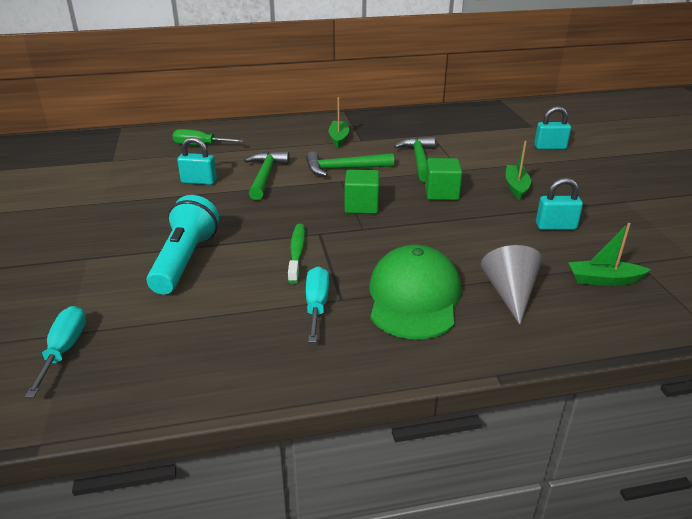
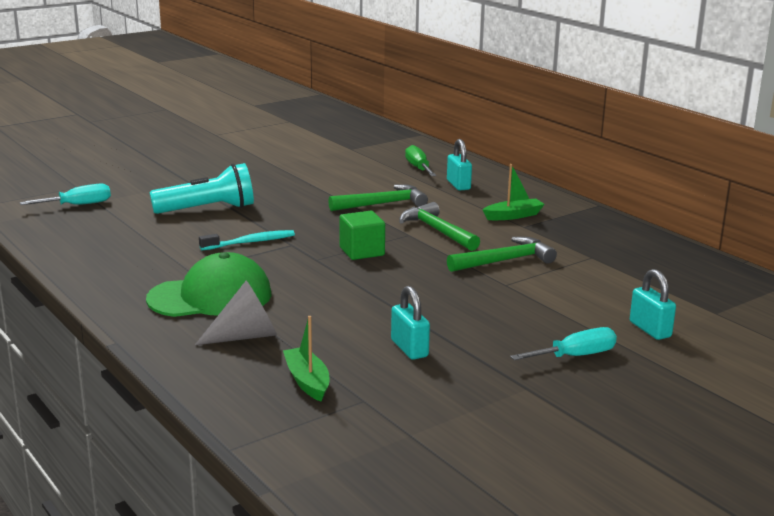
camera: 65 degrees right, 10 degrees down
turquoise padlock [177,137,217,185] -> turquoise padlock moved to [447,139,472,190]
green toothbrush [288,224,305,284] -> turquoise toothbrush [199,230,295,250]
turquoise screwdriver [306,266,329,343] -> turquoise screwdriver moved to [510,327,617,360]
green cube [425,158,462,200] -> none
green boat [506,141,531,200] -> none

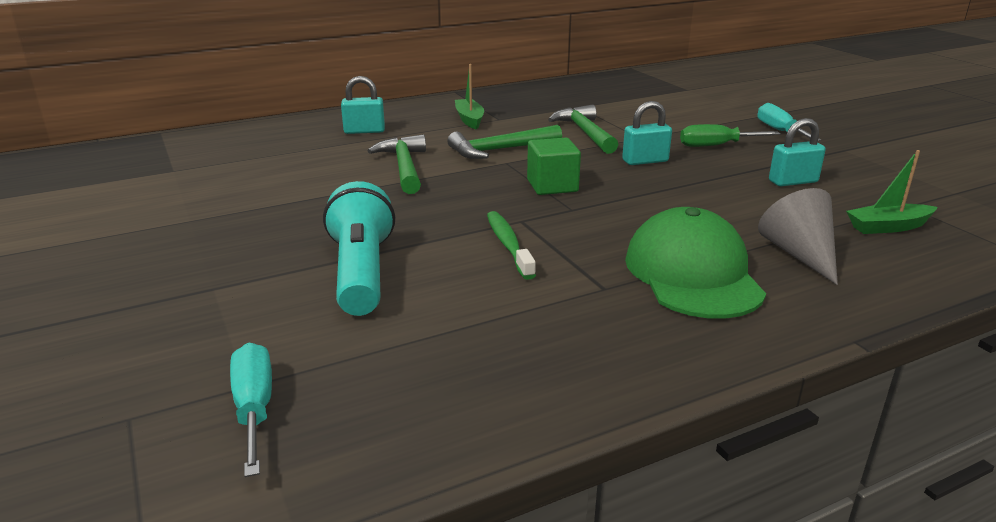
camera: 80 degrees left, 5 degrees up
turquoise toothbrush [199,230,295,250] -> green toothbrush [487,211,536,280]
green screwdriver [405,145,436,176] -> green screwdriver moved to [680,124,780,147]
turquoise padlock [630,269,676,340] -> turquoise padlock moved to [622,101,672,165]

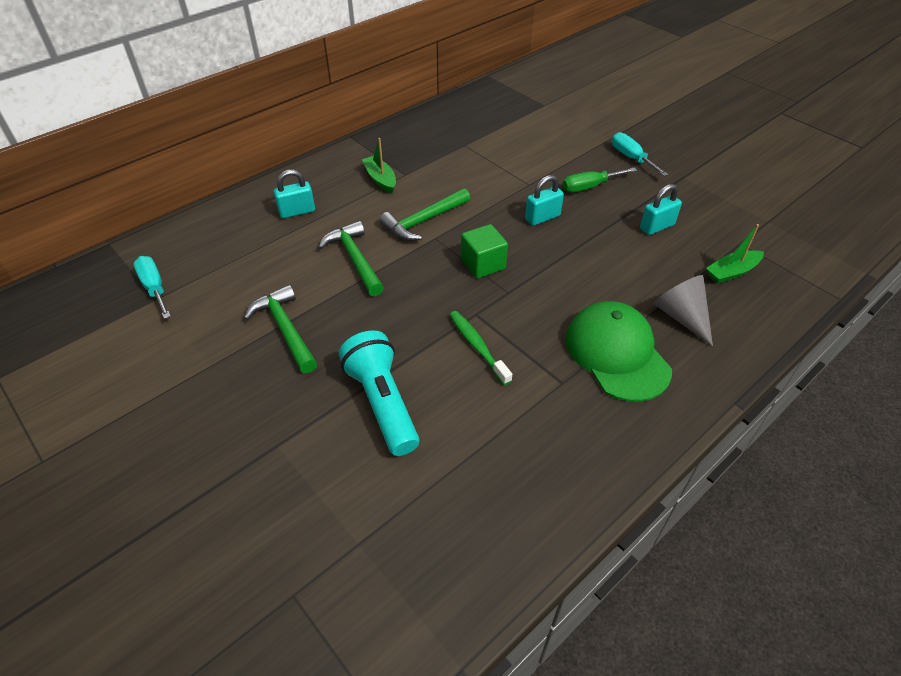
camera: 15 degrees left, 20 degrees up
turquoise screwdriver [230,342,272,477] -> turquoise screwdriver moved to [133,256,171,319]
green hammer [548,104,618,154] -> green hammer moved to [244,285,317,373]

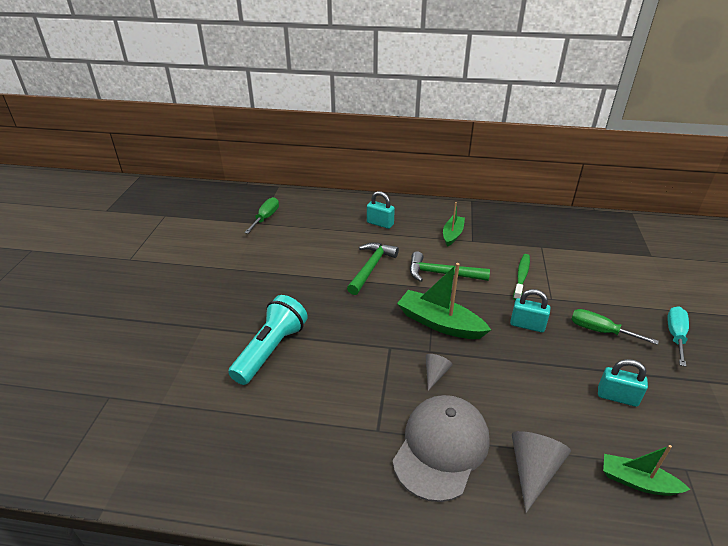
camera: 50 degrees right, 10 degrees down
turquoise screwdriver [133,256,171,319] -> green screwdriver [244,197,279,234]
green hammer [244,285,317,373] -> none
green toothbrush [450,311,512,385] -> green toothbrush moved to [513,254,530,300]
green cube [461,224,508,279] -> green boat [397,263,491,339]
green cap [565,301,672,402] -> grey cap [393,395,490,502]
none -> grey cone [426,354,452,391]

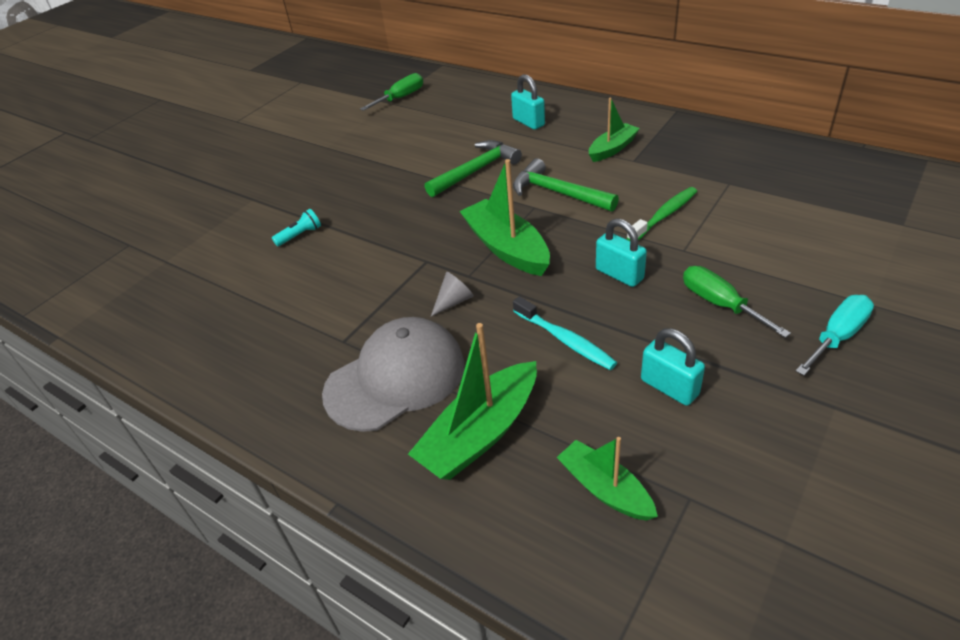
camera: 30 degrees right, 5 degrees up
turquoise flashlight [228,295,308,385] -> turquoise flashlight [272,209,321,246], size x0.43
grey cone [512,431,571,513] -> green boat [408,323,537,480]
none -> turquoise toothbrush [513,296,617,370]

